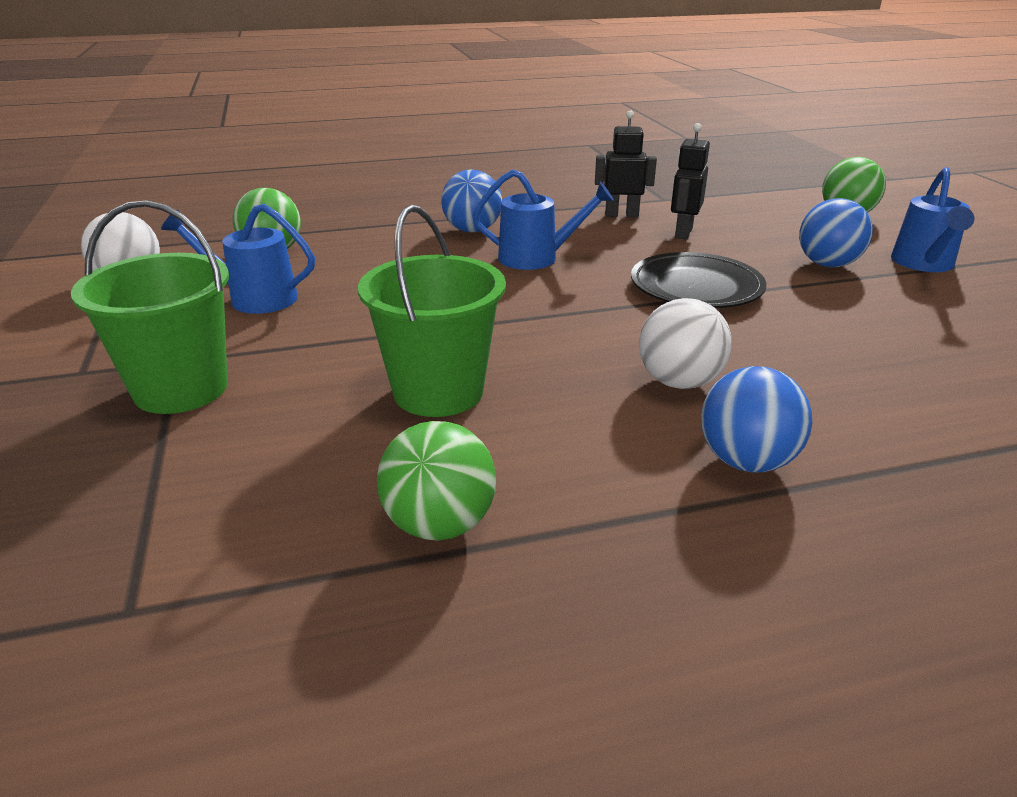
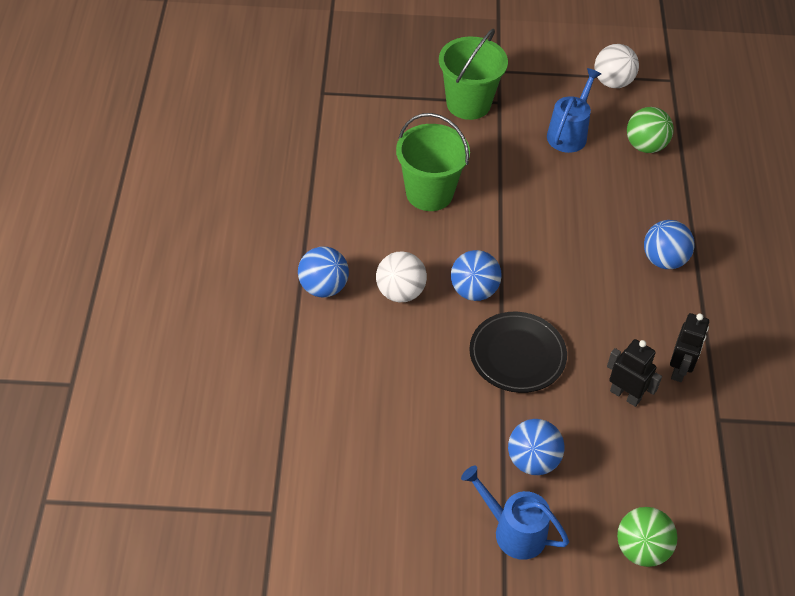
camera: 105 degrees right, 20 degrees up
green ball [377,421,496,540] -> none
blue watering can [473,170,614,270] -> none
none -> blue ball [451,250,502,301]

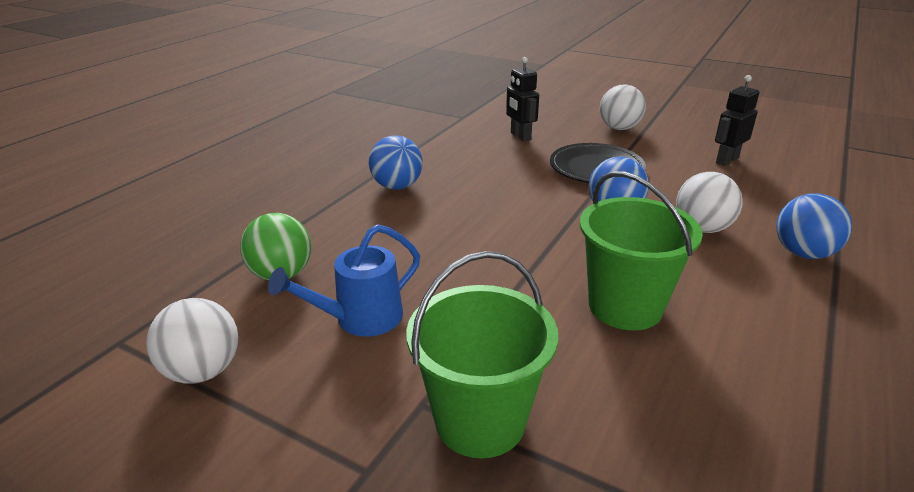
camera: 150 degrees left, 20 degrees down
blue watering can [461,466,569,560] -> none
blue ball [508,419,565,475] -> white ball [600,84,646,130]
green ball [617,507,678,567] -> none
black robot [670,313,709,382] -> black robot moved to [715,75,760,166]

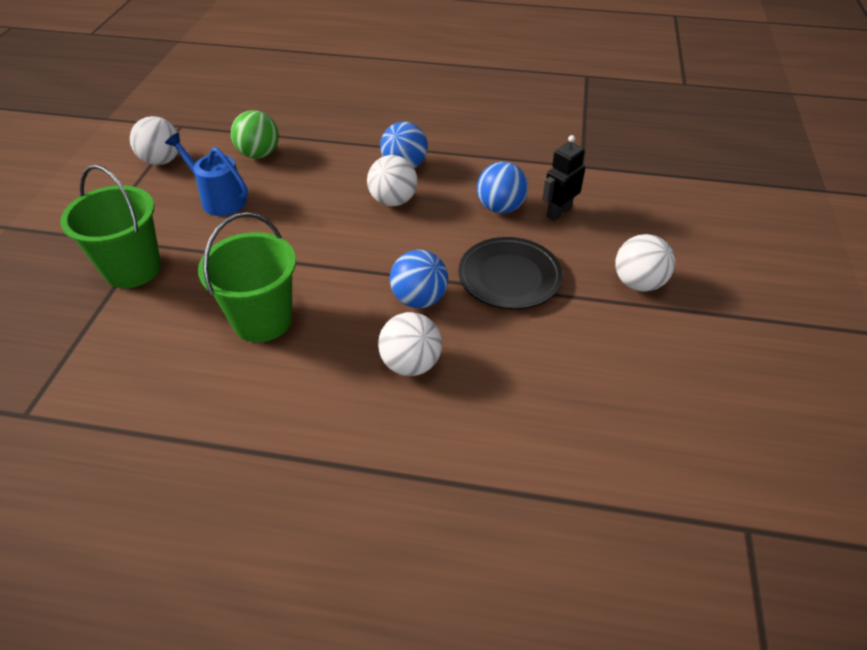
camera: 70 degrees right, 15 degrees up
black robot [715,75,760,166] -> none
blue ball [776,193,852,259] -> blue ball moved to [477,162,528,214]
none -> white ball [367,155,417,206]

